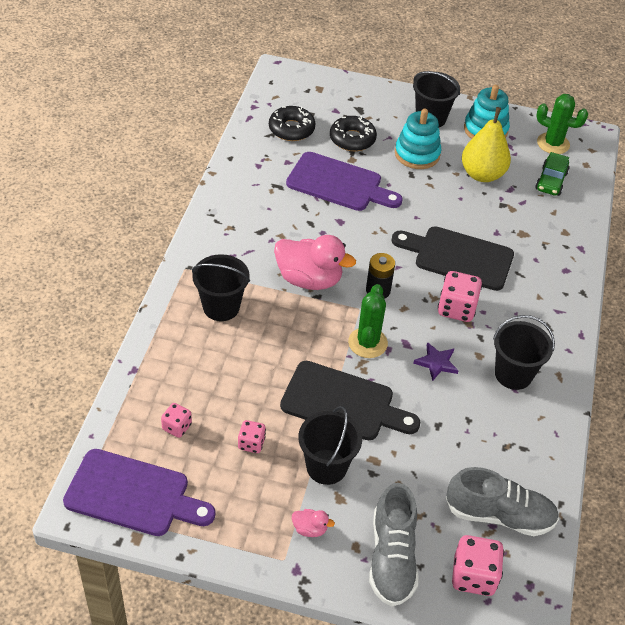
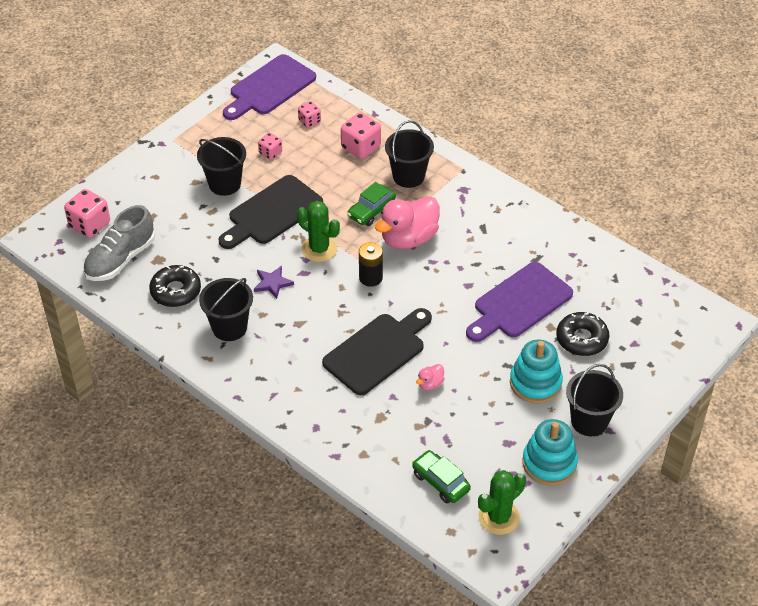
camera: 120 degrees right, 0 degrees up
black donut [269,106,315,141] -> black donut moved to [149,265,201,307]
pink duck [292,509,335,537] -> pink duck moved to [416,364,444,390]
grey shoe [369,483,419,606] -> none
pink dice [438,271,482,322] -> pink dice moved to [341,113,381,159]
yellow pear [462,107,511,182] -> none
none -> green car [347,182,396,226]

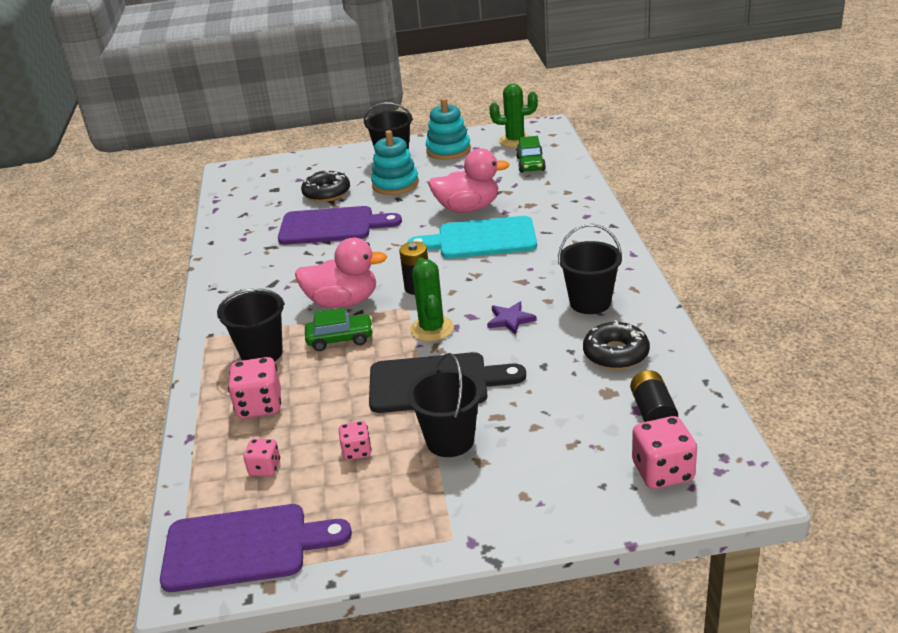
camera: 135 degrees left, 15 degrees down
grey shoe [83,205,155,281] -> black battery [630,370,678,422]
black cutting board [322,308,432,395] -> turquoise cutting board [407,216,537,259]
pink duck [416,364,444,390] -> pink duck [428,148,510,213], size x2.31

